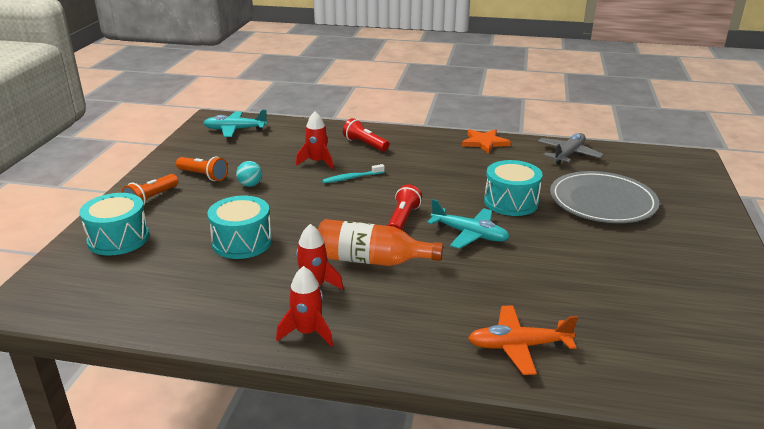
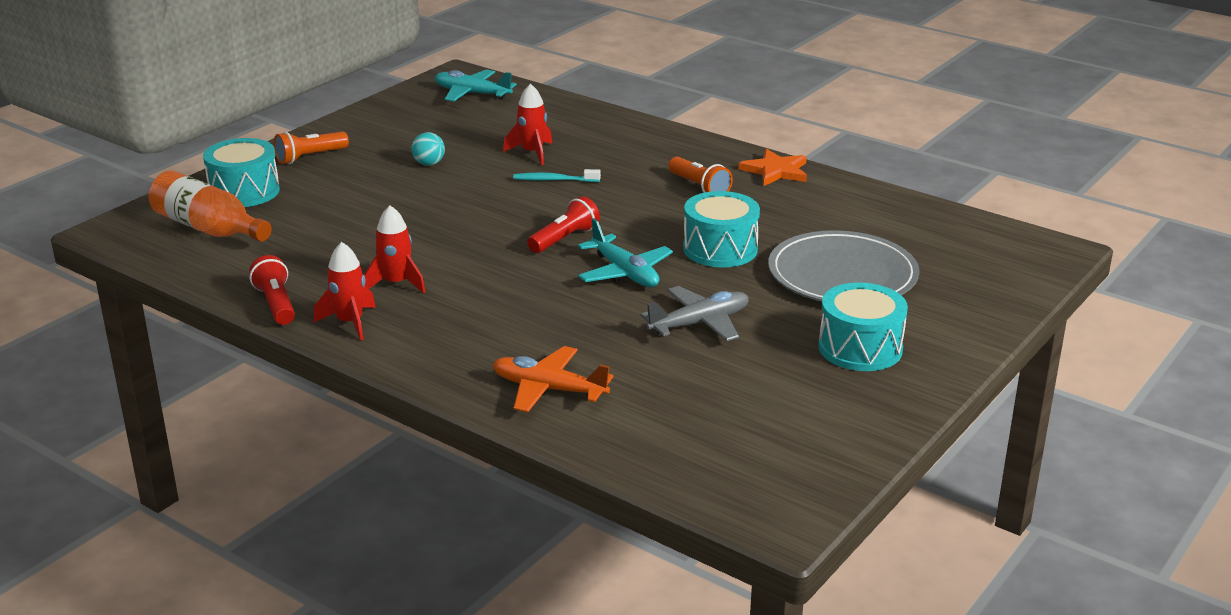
camera: 25 degrees right, 0 degrees up
orange flashlight [176,156,228,181] -> orange flashlight moved to [668,157,733,193]
turquoise drum [207,196,272,259] -> turquoise drum moved to [819,282,908,371]
orange bottle [318,219,443,266] -> orange bottle moved to [149,171,272,242]
red flashlight [343,118,389,152] -> red flashlight moved to [249,255,295,325]
grey plane [538,133,604,164] -> grey plane moved to [640,286,749,341]

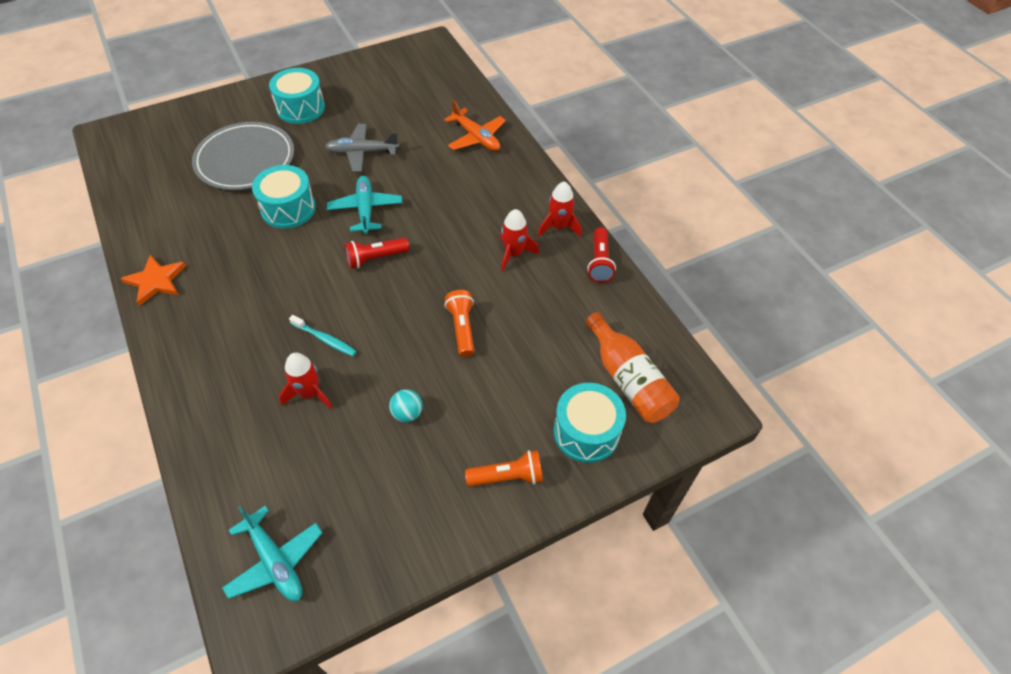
camera: 155 degrees left, 25 degrees up
orange flashlight [668,157,733,193] -> orange flashlight moved to [445,290,474,357]

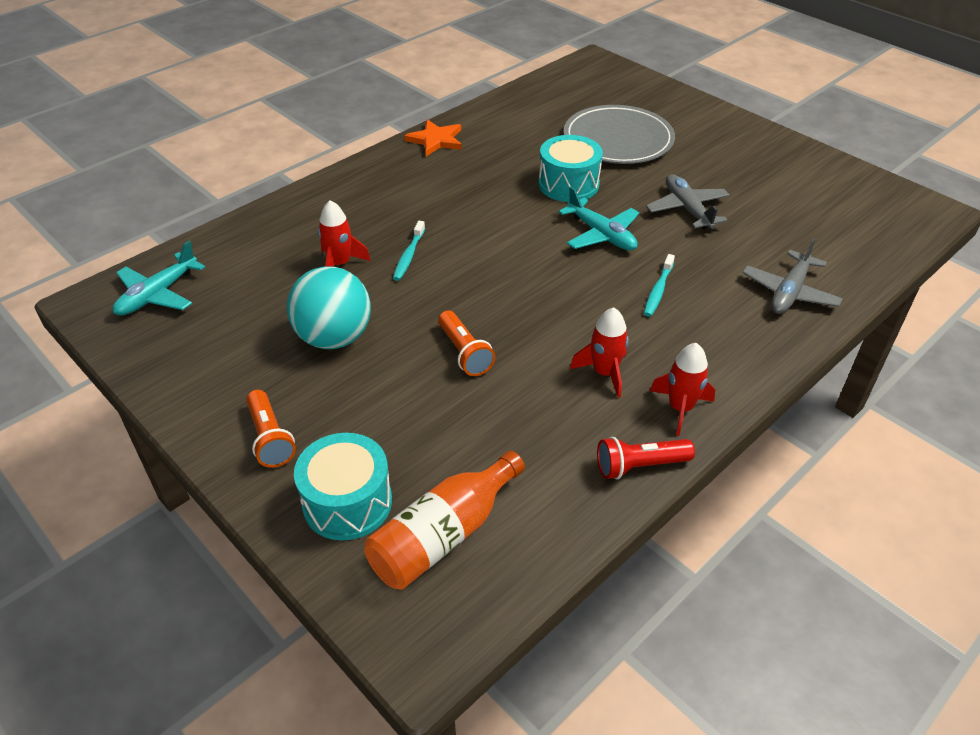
camera: 75 degrees right, 10 degrees down
turquoise drum [269,68,325,124] -> none
turquoise plane [327,176,402,234] -> turquoise plane turned 75 degrees clockwise [558,187,639,251]
red flashlight [344,238,409,269] -> none
turquoise ball [389,389,423,422] -> turquoise ball [287,266,371,349], size x2.17
orange plane [444,100,506,151] -> grey plane [742,238,843,314]
orange flashlight [445,290,474,357] -> orange flashlight turned 90 degrees clockwise [438,310,495,376]
none -> turquoise toothbrush [644,254,675,317]

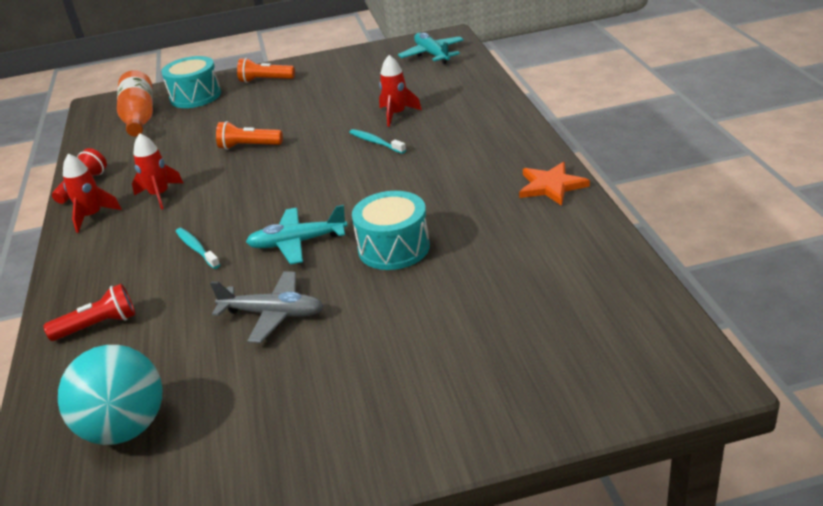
camera: 125 degrees right, 10 degrees down
turquoise ball [287,266,371,349] -> turquoise ball moved to [58,345,162,445]
grey plate [563,105,675,164] -> none
grey plane [742,238,843,314] -> red flashlight [43,283,135,341]

